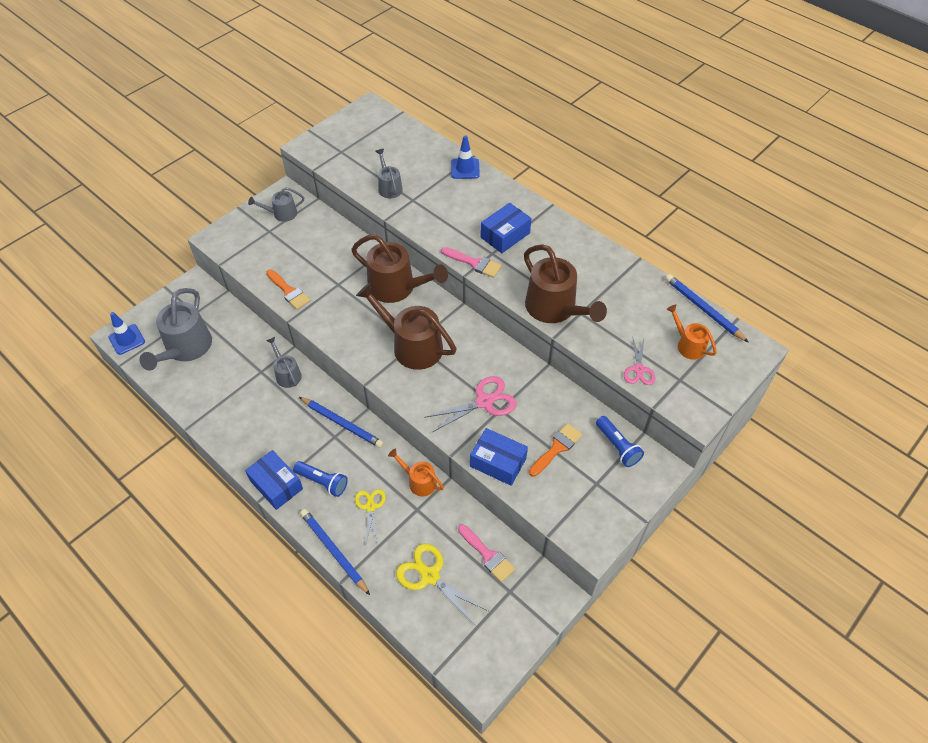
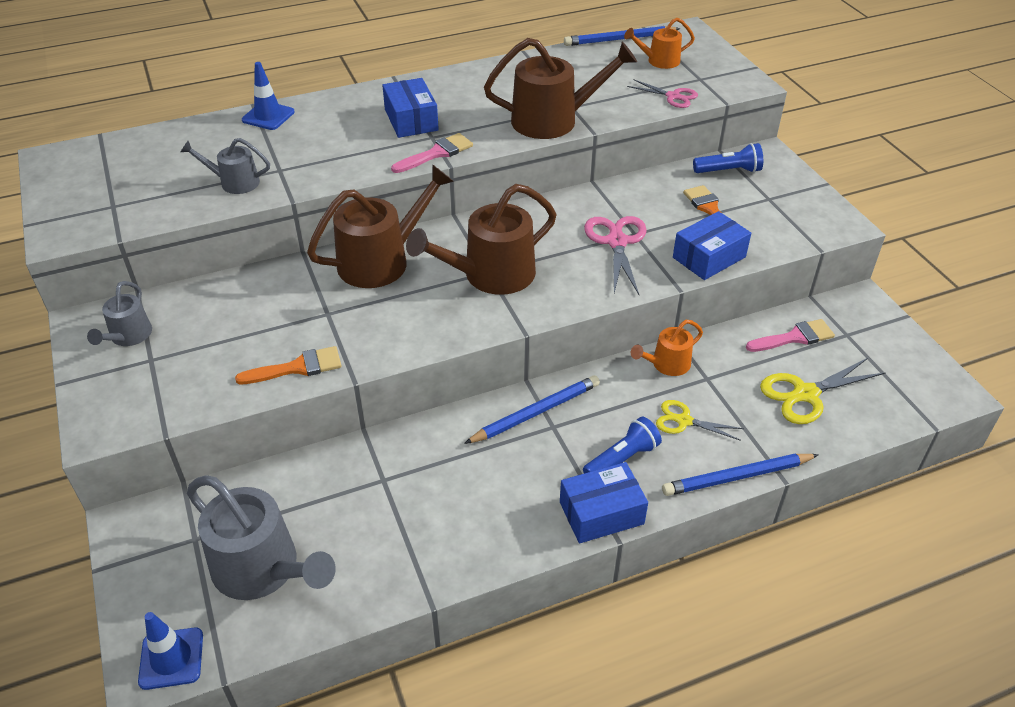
camera: 65 degrees left, 10 degrees down
grey watering can [266,337,302,388] -> none

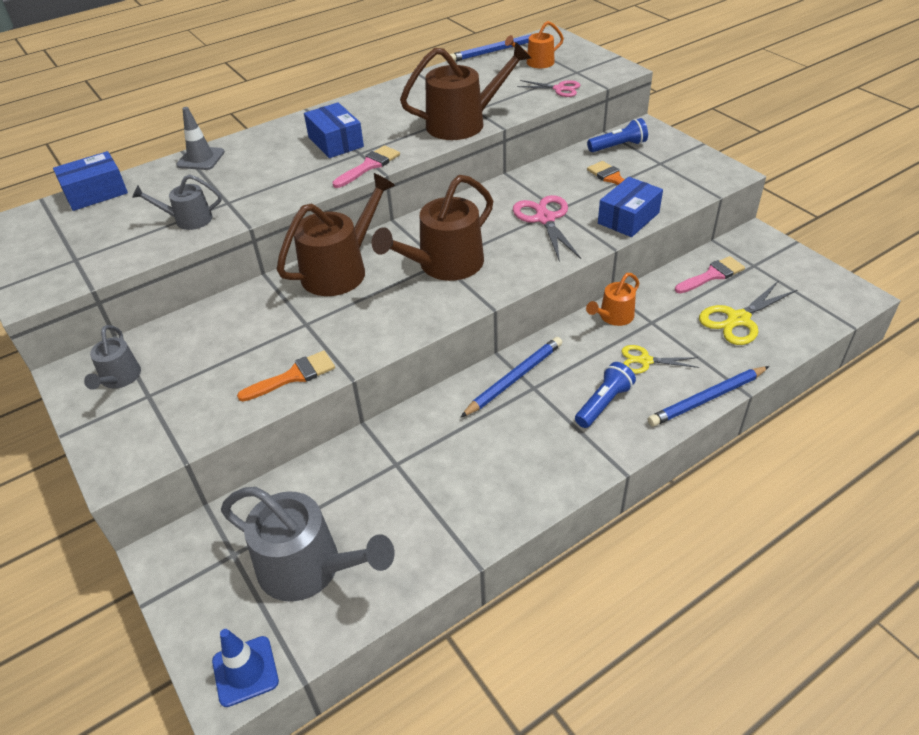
camera: 10 degrees left, 0 degrees up
blue traffic cone [242,62,295,130] -> grey traffic cone [176,107,225,170]
blue box [560,462,648,543] -> blue box moved to [53,151,128,211]

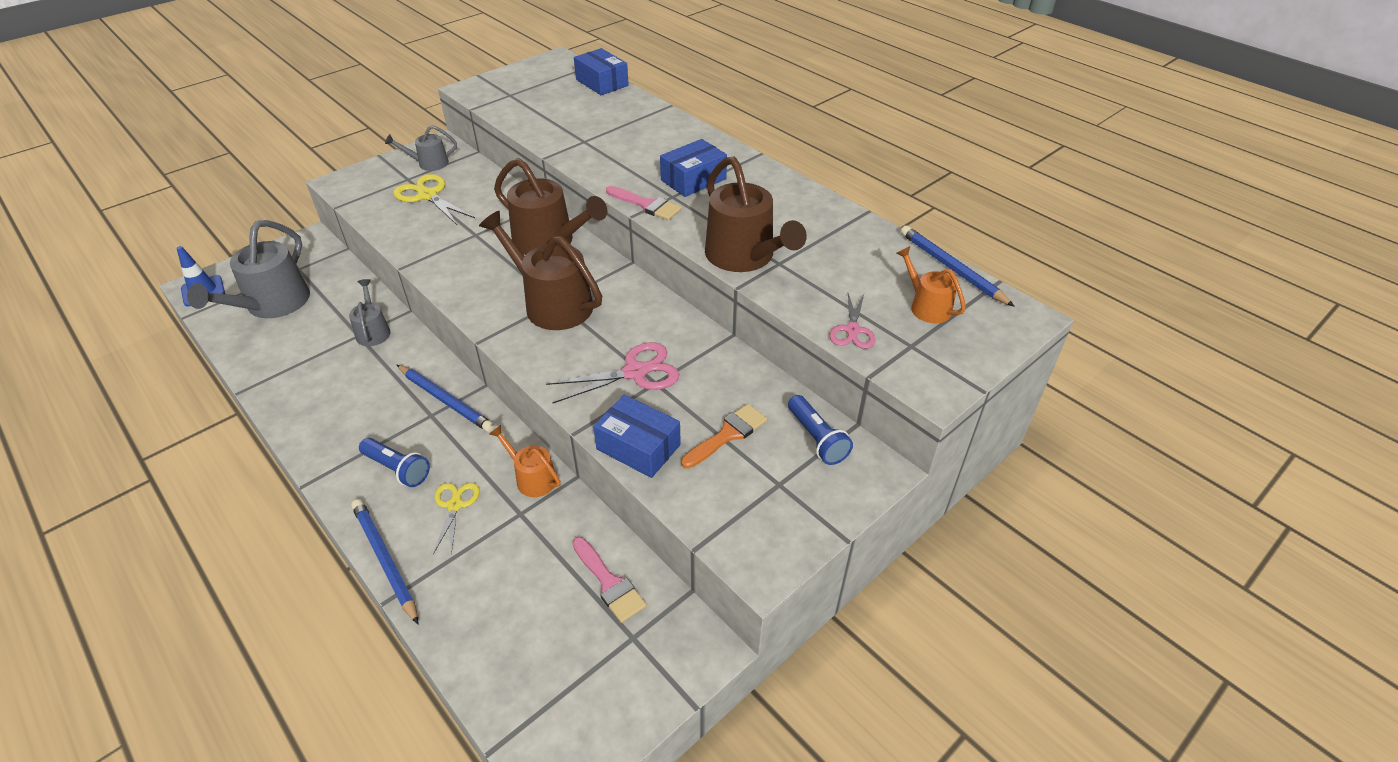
camera: 80 degrees right, 0 degrees up
grey watering can [132,174,222,230] -> grey watering can moved to [349,279,391,346]
grey traffic cone [176,107,225,170] -> none
orange brush [237,351,335,402] -> none
yellow scissors [699,280,797,345] -> yellow scissors moved to [393,174,475,225]

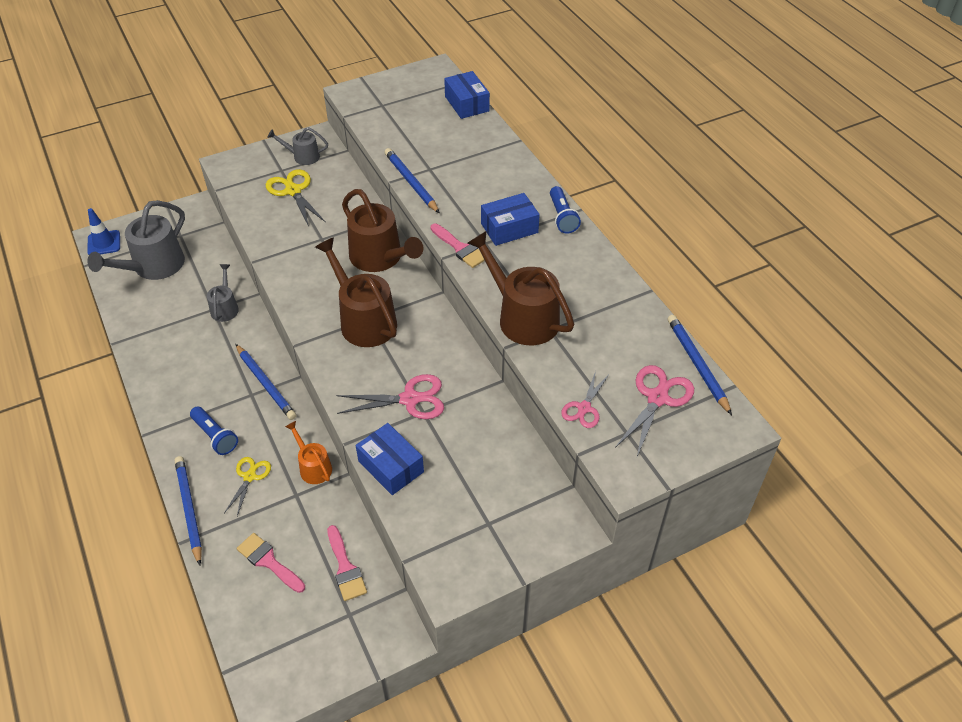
camera: 15 degrees right, 5 degrees up
orange brush [681,404,767,469] -> none
brown watering can [705,156,807,272] -> brown watering can turned 150 degrees clockwise [468,231,574,345]
blue flashlight [788,395,853,465] -> blue flashlight moved to [550,186,581,234]
orange watering can [897,246,966,323] -> pink scissors [615,365,694,457]
none -> pink brush [237,533,305,593]
none -> blue pencil [385,148,440,213]

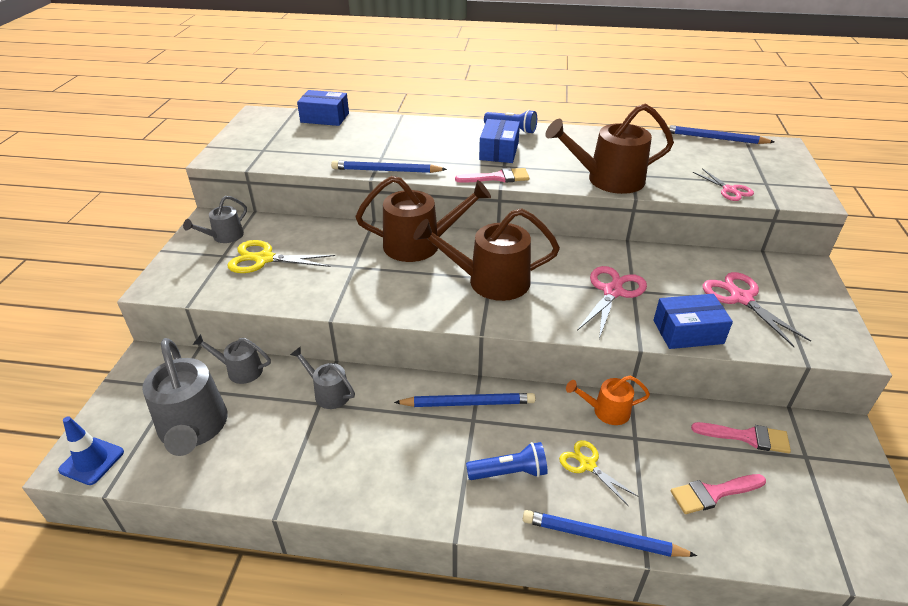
camera: 55 degrees left, 10 degrees down
pink scissors [615,365,694,457] -> pink scissors moved to [703,272,811,347]
none -> grey watering can [193,334,271,384]

